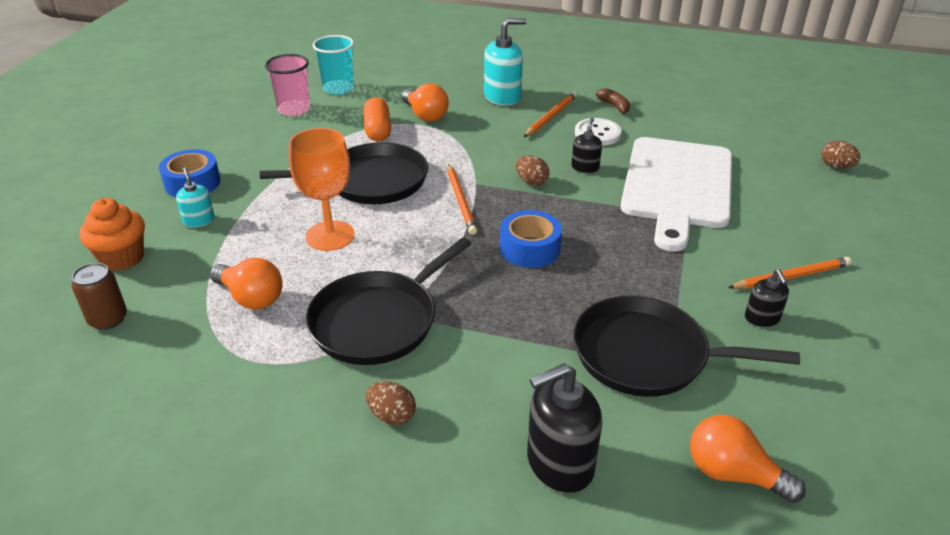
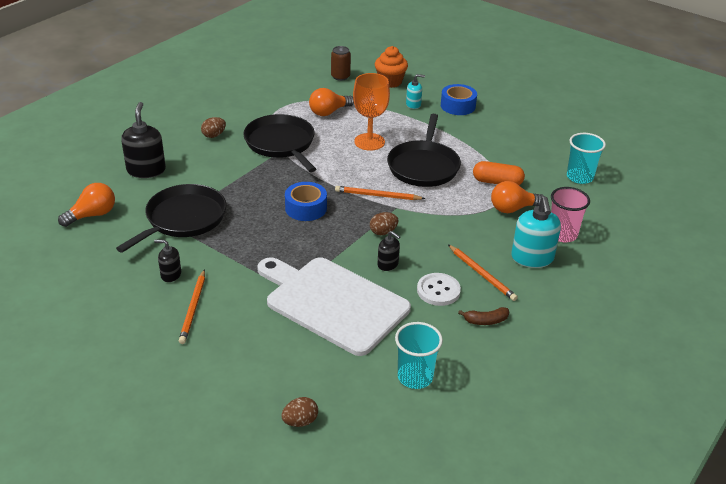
camera: 110 degrees right, 0 degrees up
pink cup [265,54,310,116] -> pink cup moved to [551,187,590,242]
none -> turquoise cup [395,322,443,389]

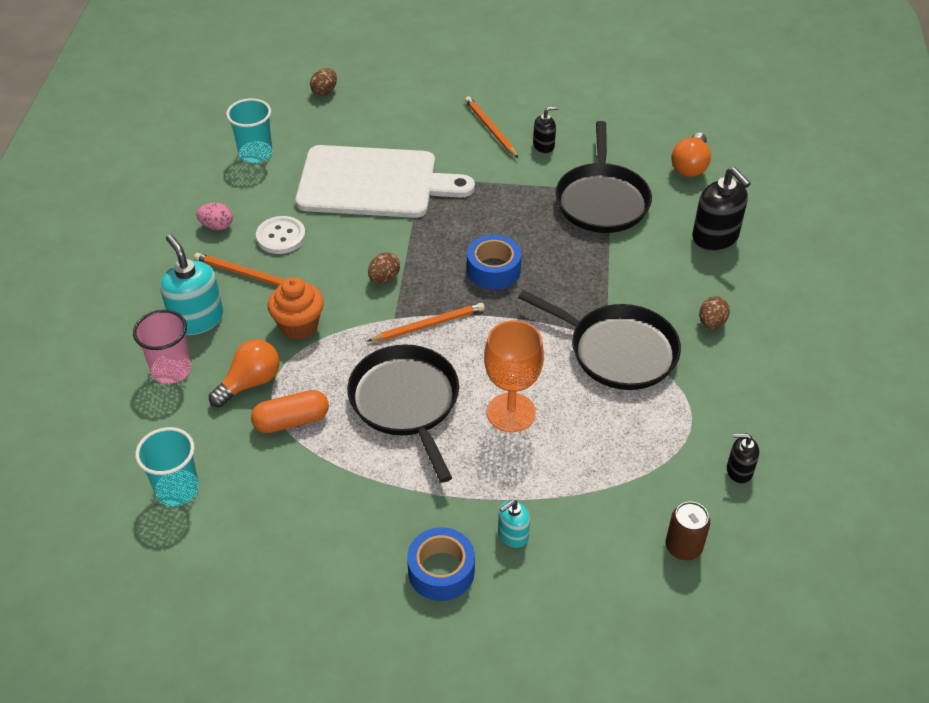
camera: 150 degrees right, 10 degrees up
orange light bulb [309,88,354,116] -> none
orange cupcake [375,46,408,88] -> orange cupcake moved to [268,277,324,340]
black soap dispenser [378,231,400,271] -> black soap dispenser moved to [727,433,760,483]
brown banana [458,307,509,325] -> pink egg [196,203,233,230]

